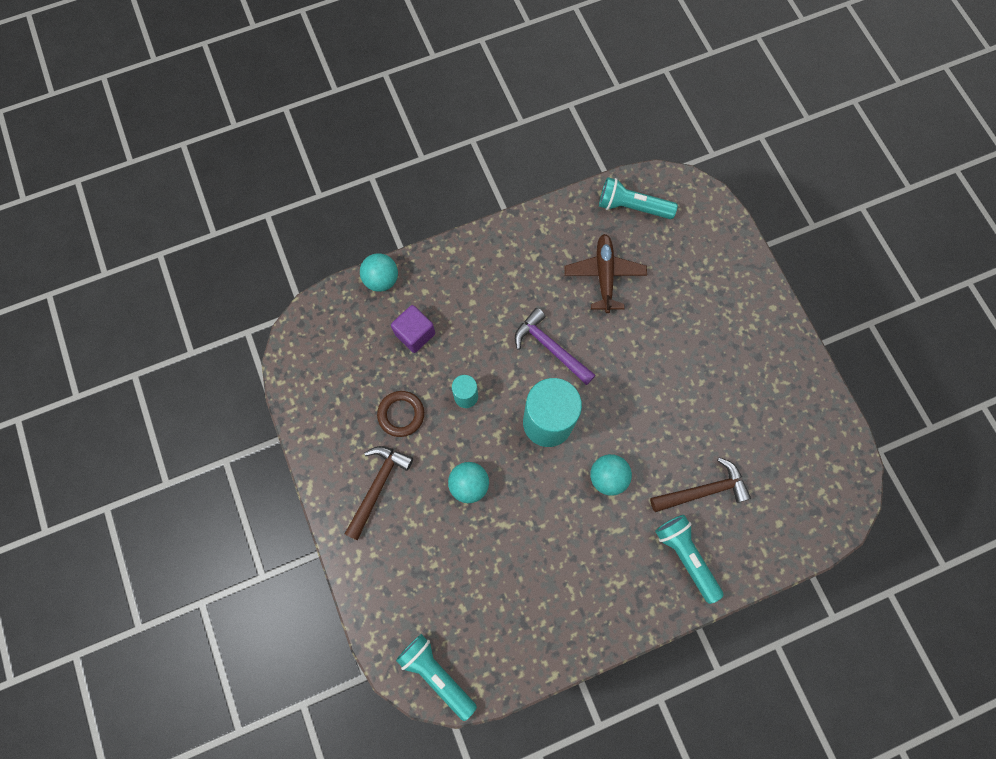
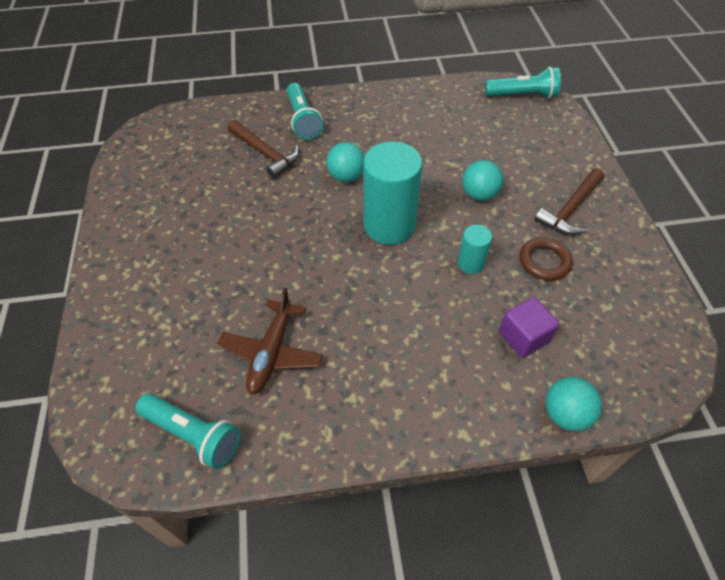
camera: 165 degrees left, 20 degrees down
turquoise flashlight [396,634,477,721] -> turquoise flashlight turned 60 degrees counterclockwise [485,67,561,99]
purple hammer [515,308,596,385] -> none
brown hammer [650,457,751,512] -> brown hammer turned 135 degrees counterclockwise [228,120,299,178]

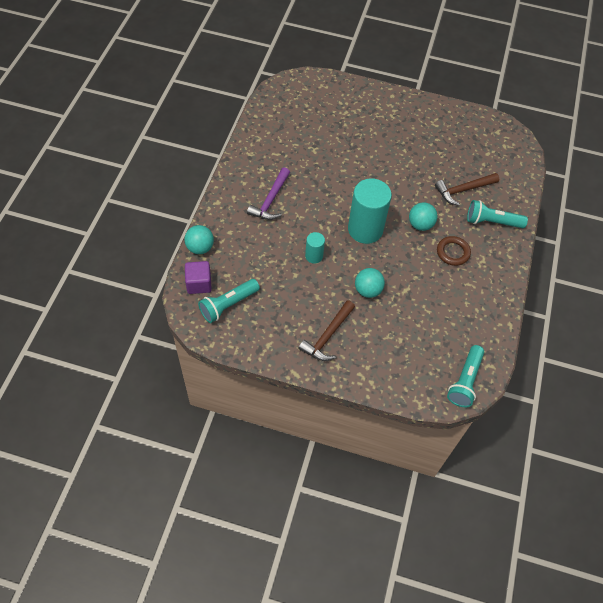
camera: 110 degrees right, 5 degrees up
turquoise flashlight [135,393,241,469] -> turquoise flashlight moved to [198,279,260,323]
brown plane [217,288,323,395] -> none
purple cube [499,297,559,358] -> purple cube moved to [185,261,212,294]
brown ring [520,237,573,281] -> brown ring moved to [437,236,471,266]
brown hammer [534,169,604,235] -> brown hammer turned 120 degrees counterclockwise [298,300,355,361]
none -> purple hammer [247,167,290,220]

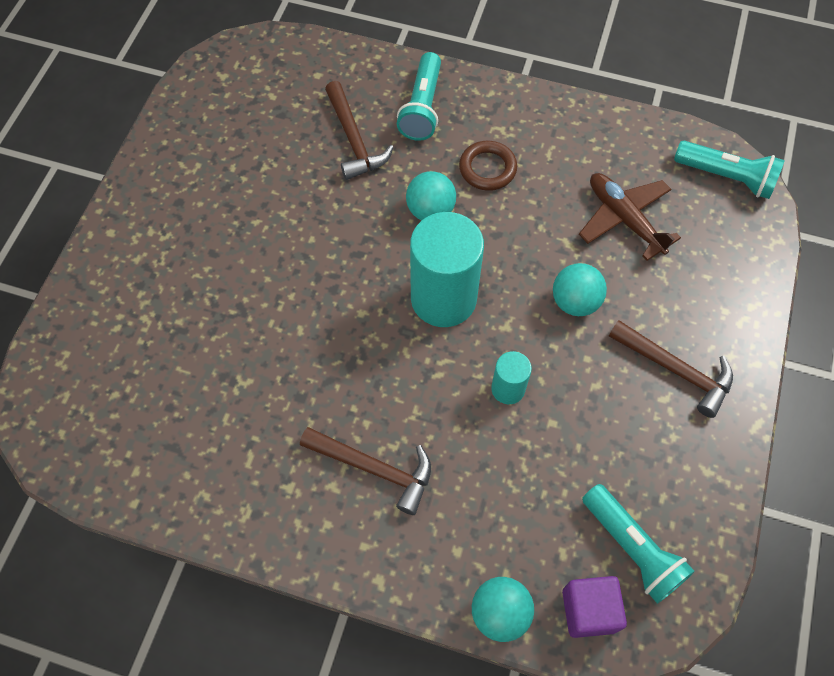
camera: 85 degrees left, 5 degrees up
purple hammer [247,167,290,220] -> brown hammer [300,427,431,515]
none -> brown plane [579,173,681,261]

